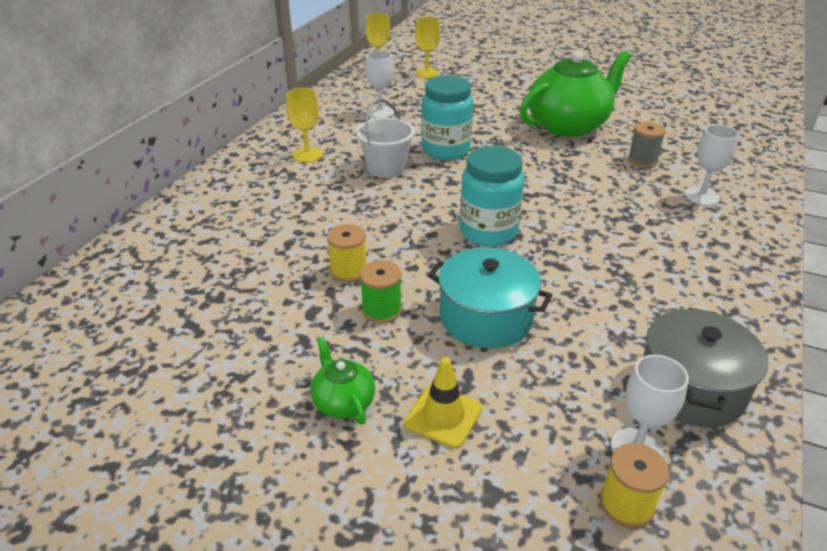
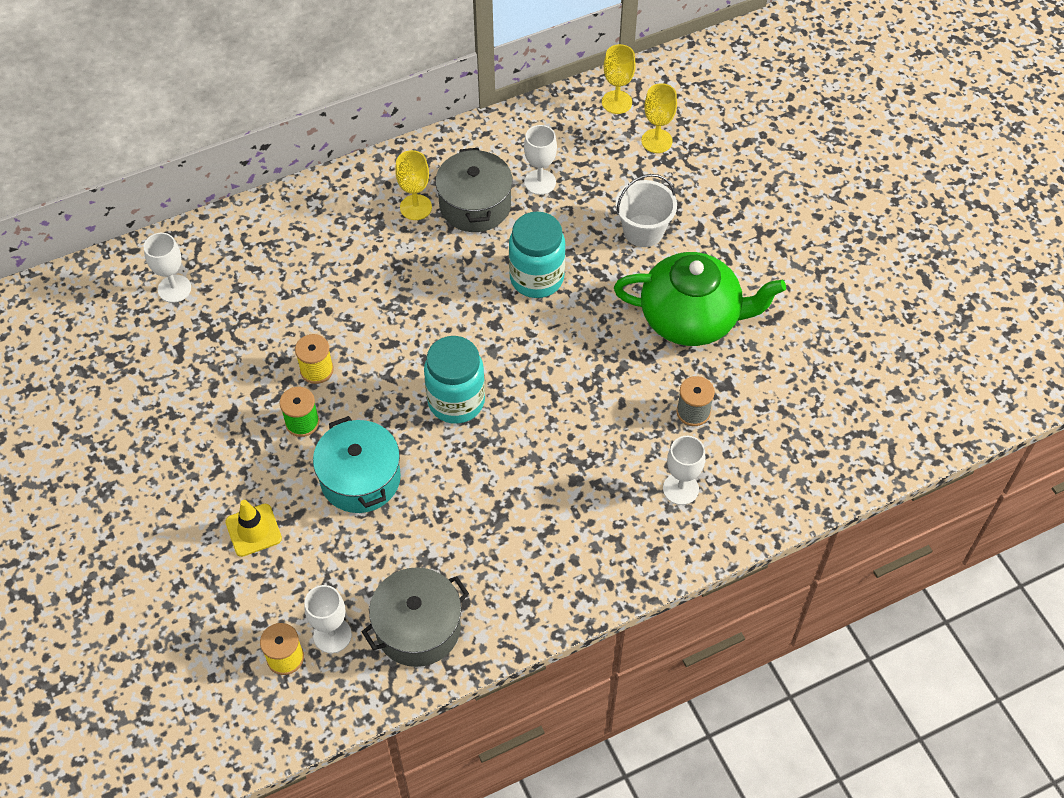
camera: 40 degrees right, 20 degrees up
green teapot [311,336,375,425] -> none
white bucket [356,99,415,178] -> white bucket moved to [615,174,677,247]
none -> white goblet [143,233,191,303]
none -> grey pot [436,148,513,232]

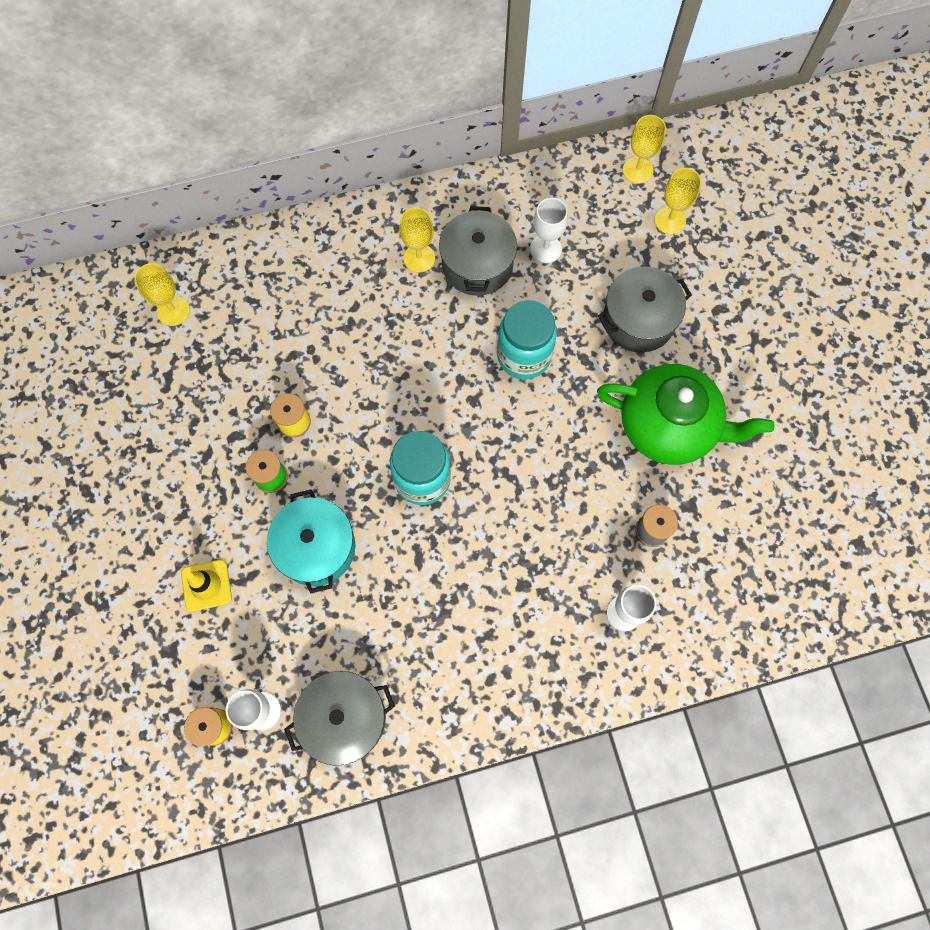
camera: 10 degrees right, 15 degrees up
white goblet [143,233,191,303] -> yellow goblet [134,263,190,326]
white bucket [615,174,677,247] -> grey pot [598,266,692,352]

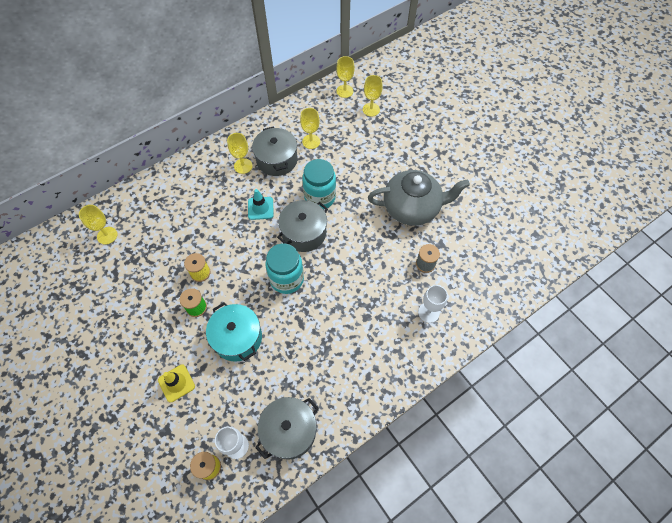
camera: 20 degrees left, 10 degrees down
white goblet [530,198,568,263] -> yellow goblet [300,108,320,149]
green teapot [597,364,774,465] -> grey teapot [368,170,470,226]
grey pot [598,266,692,352] -> grey pot moved to [277,200,328,252]
none -> turquoise traffic cone [248,189,274,220]

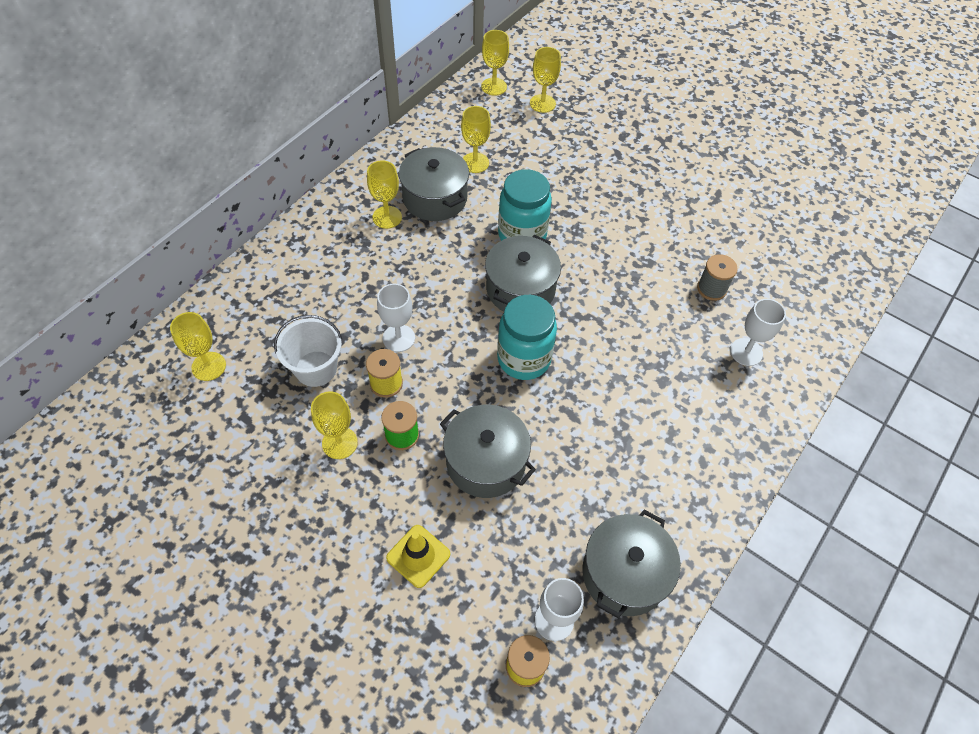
camera: 20 degrees left, 5 degrees down
turquoise pot [206,302,262,362] -> grey pot [440,405,536,498]
turquoise traffic cone [248,189,274,220] -> none
grey teapot [368,170,470,226] -> none
none -> white bucket [274,315,342,387]
none -> yellow goblet [311,391,358,459]
none -> white goblet [377,283,415,352]

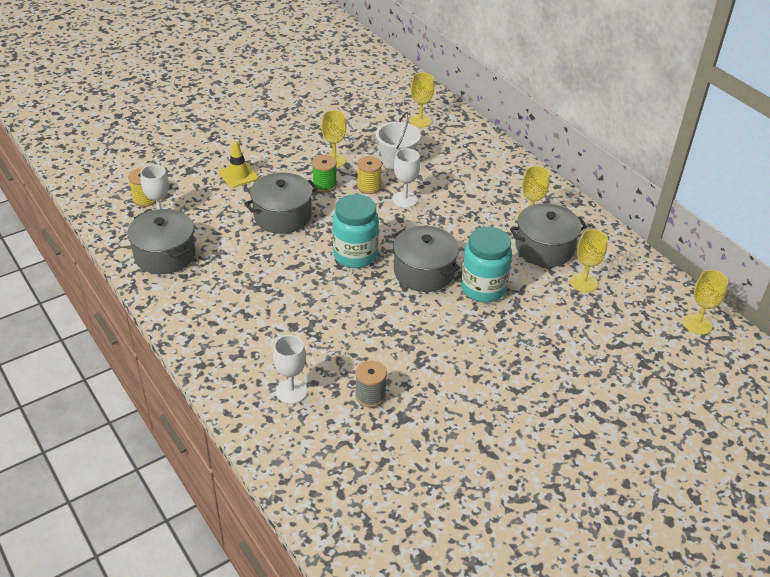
camera: 110 degrees right, 15 degrees down
yellow goblet [530,47,561,113] -> none

